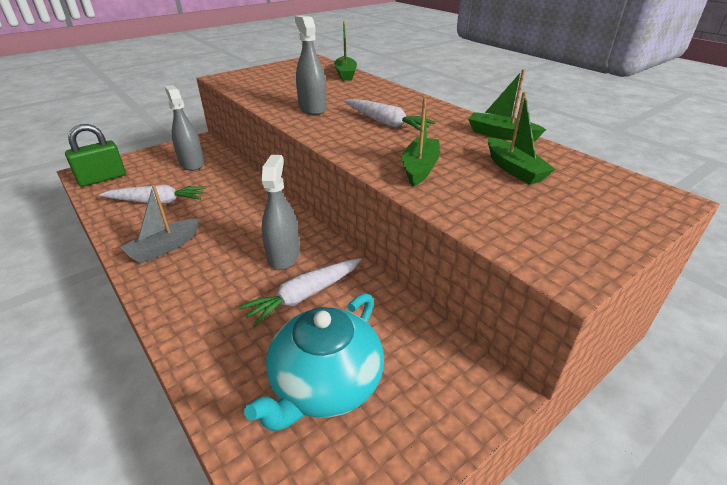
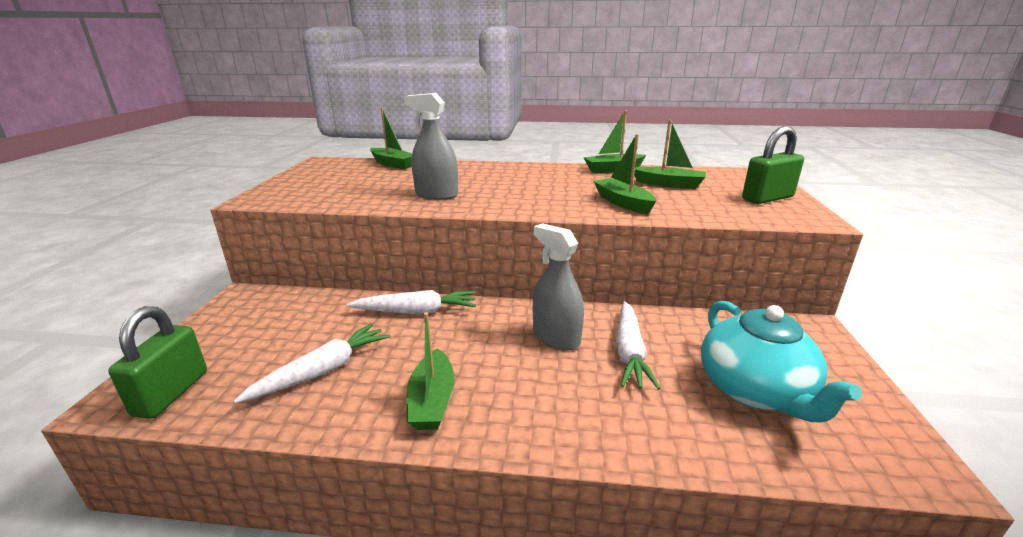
camera: 45 degrees left, 10 degrees down
grey boat [120,185,200,263] -> green boat [407,312,454,430]
grey spray bottle [165,85,204,171] -> none
white carrot [344,99,436,130] -> white carrot moved to [346,290,476,314]
none -> green padlock [742,126,804,204]

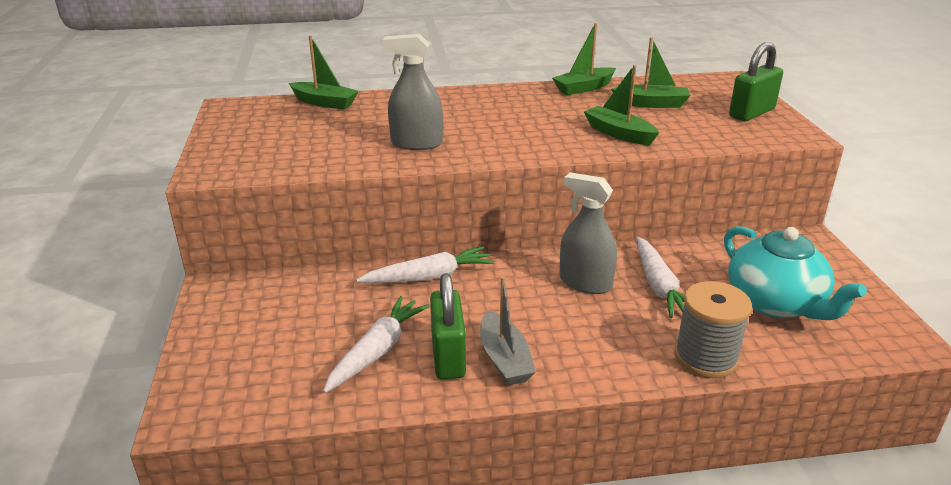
camera: 15 degrees left, 5 degrees up
green padlock [108,306,207,419] -> green padlock moved to [430,273,466,379]
green boat [407,312,454,430] -> grey boat [480,276,536,386]
none -> grey spool [674,281,752,378]

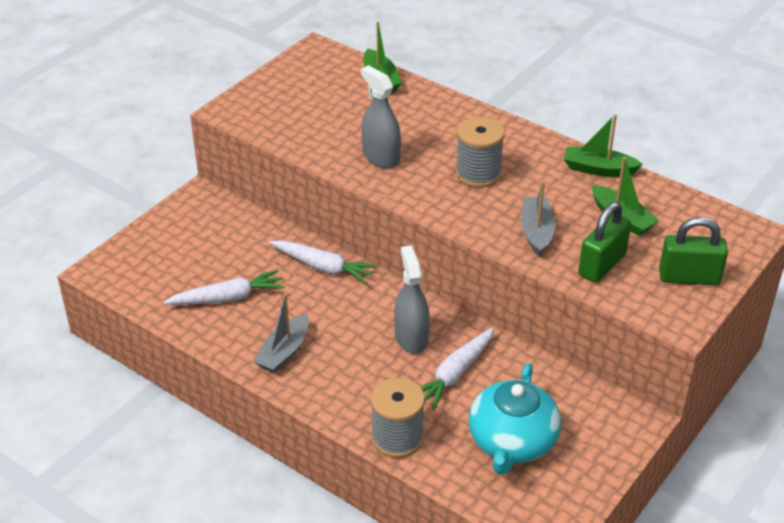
camera: 45 degrees right, 10 degrees up
green padlock [430,273,466,379] -> green padlock moved to [578,202,631,283]
green boat [584,65,659,145] -> grey boat [521,181,556,257]
none -> grey spool [455,117,505,188]

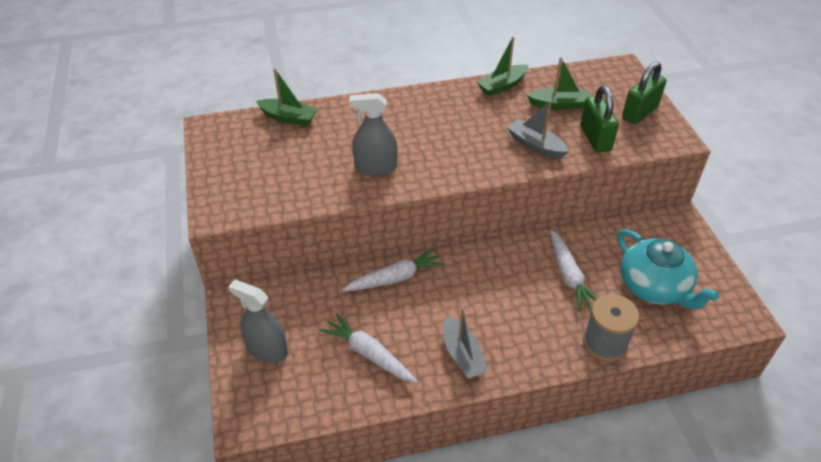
camera: 50 degrees left, 5 degrees up
white carrot [163,270,284,305] -> white carrot turned 75 degrees counterclockwise [320,314,418,383]
grey spray bottle [394,246,430,354] -> grey spray bottle moved to [228,280,288,363]
grey spool [455,117,505,188] -> none

